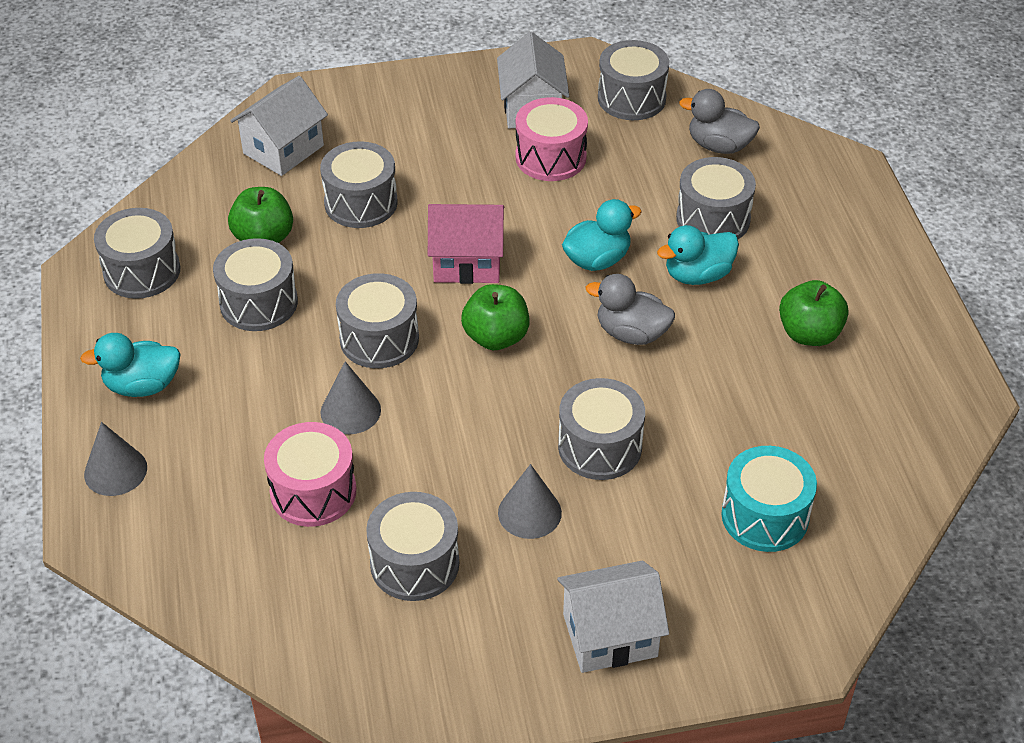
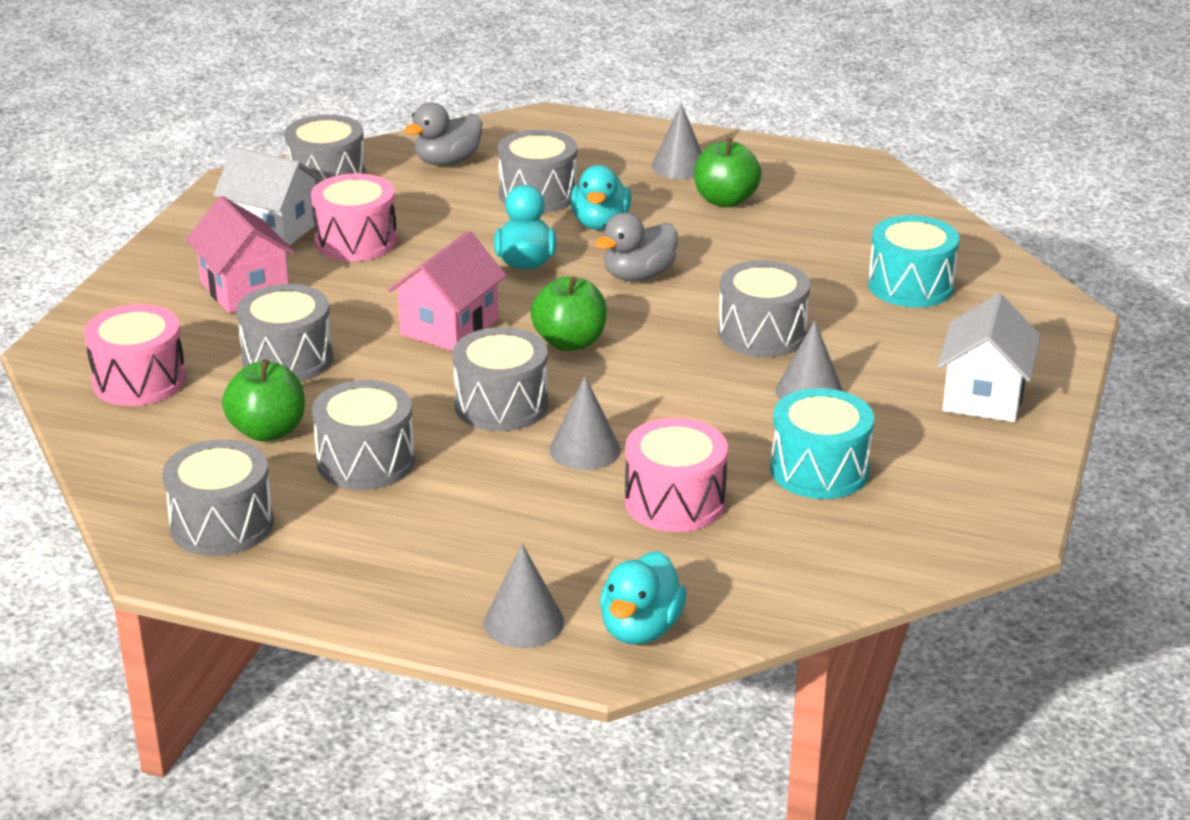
camera: 60 degrees left, 15 degrees down
turquoise duck [80,333,181,397] -> turquoise duck moved to [600,551,687,645]
white house [230,76,328,176] -> pink drum [84,304,186,406]
grey drum [366,492,459,601] -> turquoise drum [770,388,874,499]
none -> pink house [186,196,296,313]
none -> grey cone [652,103,702,179]

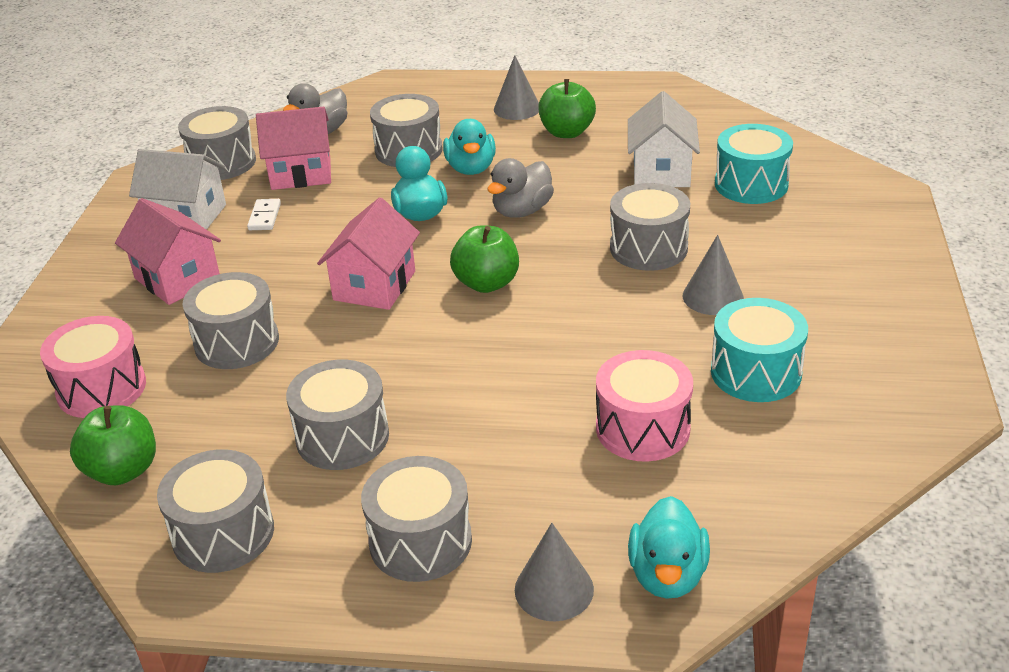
camera: 10 degrees left, 5 degrees up
green apple [222,359,305,442] -> green apple moved to [70,405,156,485]
pink drum [311,173,397,261] -> white domino [247,199,281,230]
grey drum [452,327,548,431] -> grey drum moved to [361,456,472,582]
grey cone [550,376,621,470] -> none
white house [938,293,1040,422] -> white house moved to [628,91,700,187]
none -> pink house [256,107,331,190]

